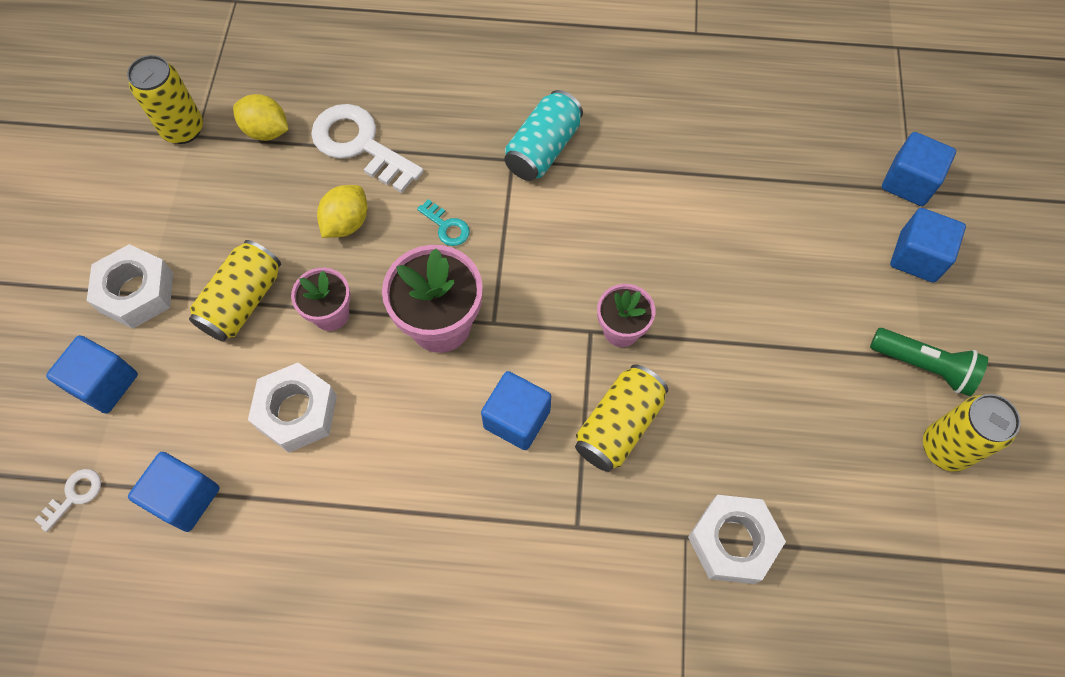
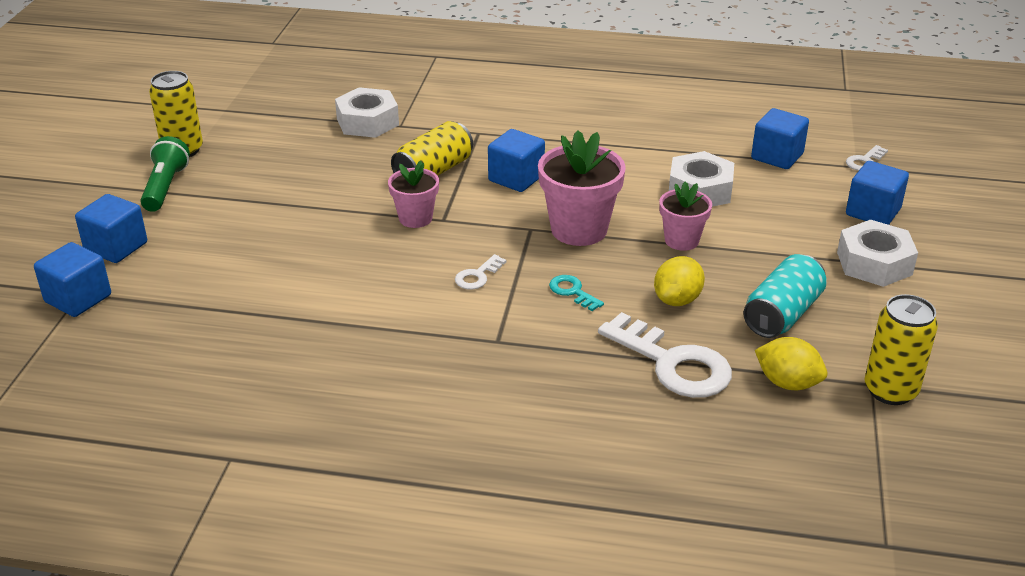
camera: 175 degrees left, 30 degrees down
yellow can [189,240,281,342] -> none
turquoise can [504,90,583,181] -> turquoise can moved to [743,254,827,338]
green flashlight [870,328,988,396] -> green flashlight turned 60 degrees clockwise [141,136,190,212]
none -> white key [455,254,507,290]

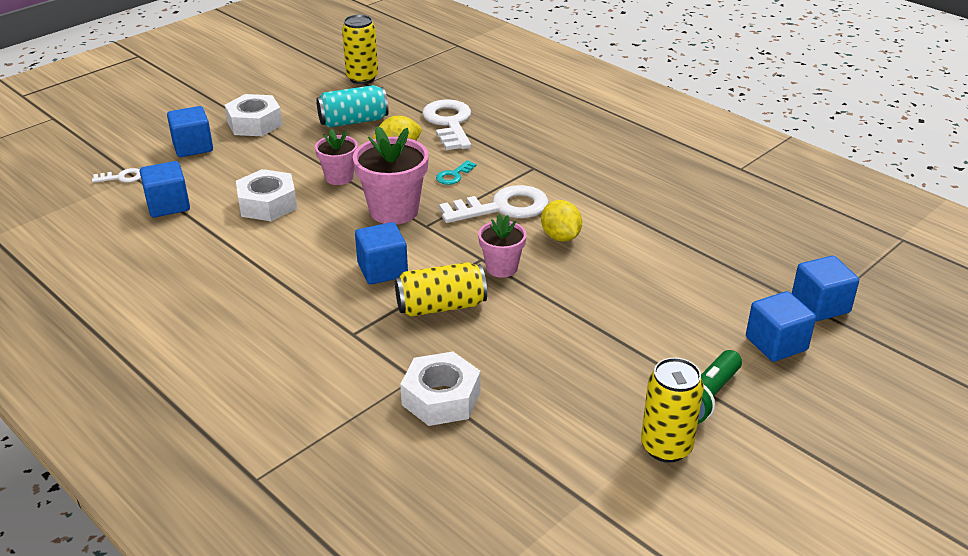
camera: 145 degrees left, 0 degrees up
white key [455,254,507,290] -> white key [439,185,549,223], size x2.14
turquoise key [549,275,604,311] -> turquoise key turned 45 degrees clockwise [436,160,477,185]
yellow lemon [755,337,827,390] -> yellow lemon moved to [541,200,582,242]

